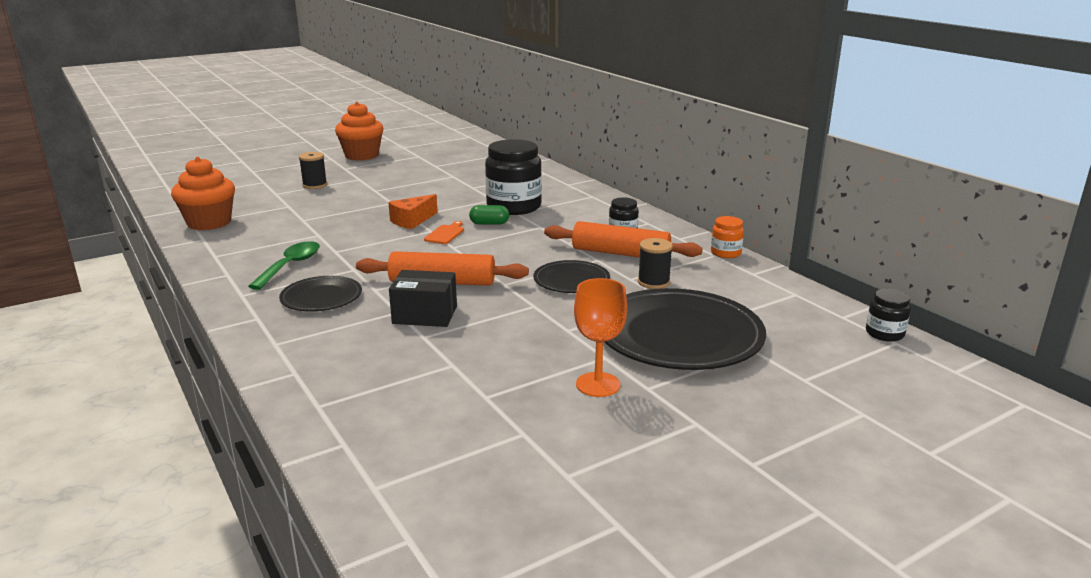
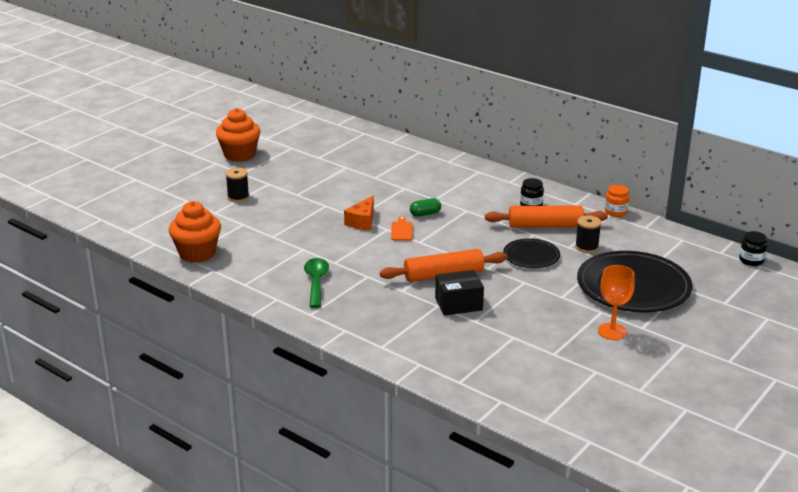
camera: 20 degrees left, 5 degrees up
black plate [279,276,362,312] -> none
black jar [485,139,542,215] -> none

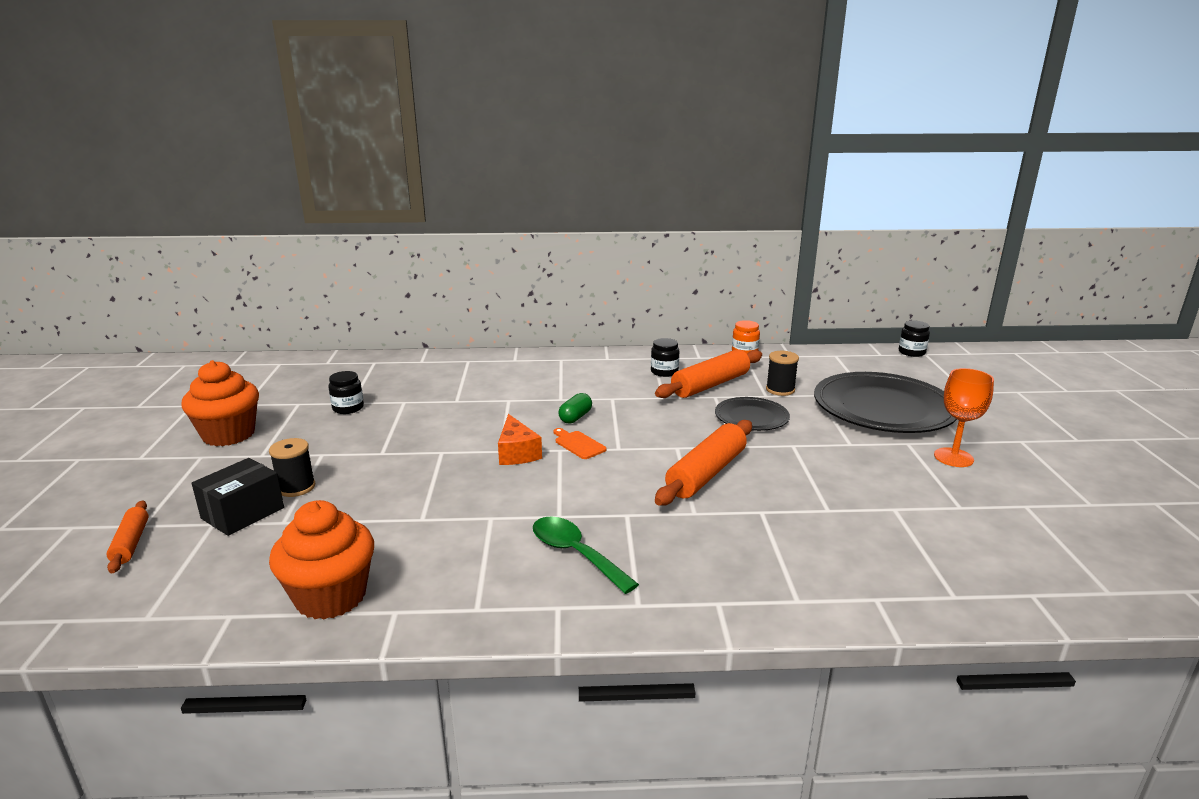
camera: 40 degrees left, 5 degrees down
black box [435,270,484,316] -> black box moved to [192,458,284,536]
none -> orange rolling pin [107,500,149,573]
none -> black jar [328,371,364,414]

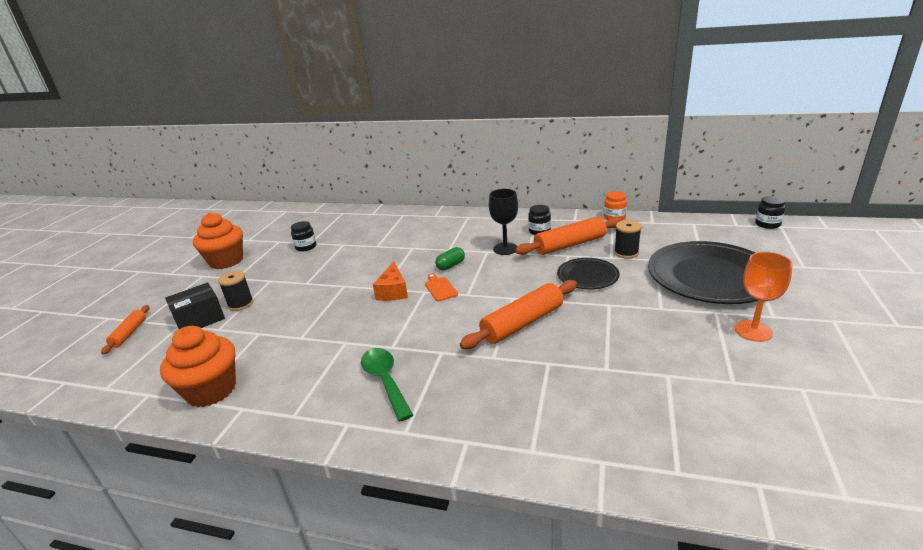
camera: 20 degrees right, 5 degrees up
none -> black goblet [489,189,518,255]

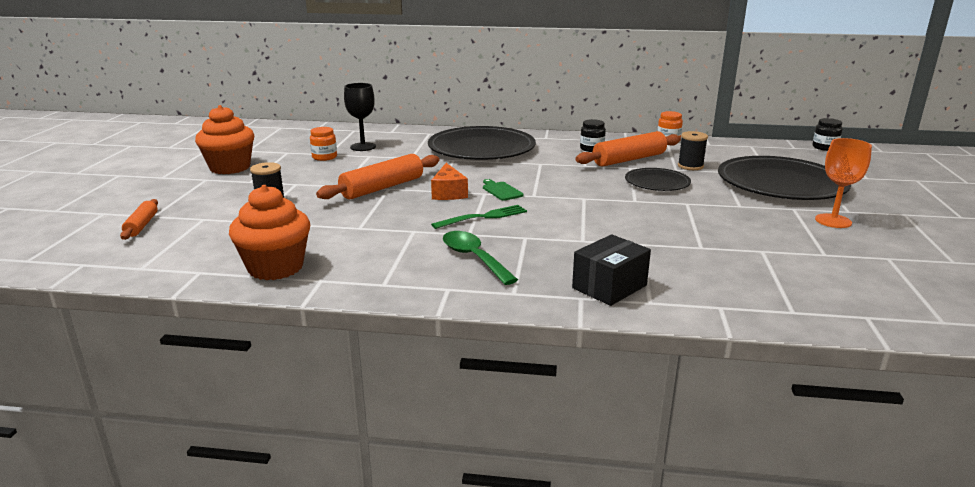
camera: 10 degrees left, 5 degrees down
black box [165,283,225,329] -> black box moved to [572,234,651,306]
black jar [291,221,316,251] -> orange jar [310,127,337,161]
orange cutting board [425,274,458,301] -> green cutting board [483,179,523,201]
green capsule [435,247,465,270] -> none
orange rolling pin [460,280,577,349] -> orange rolling pin moved to [316,154,439,199]
black goblet [489,189,518,255] -> black goblet moved to [344,83,376,151]
none -> black plate [428,126,536,160]
none -> green fork [431,205,527,229]

